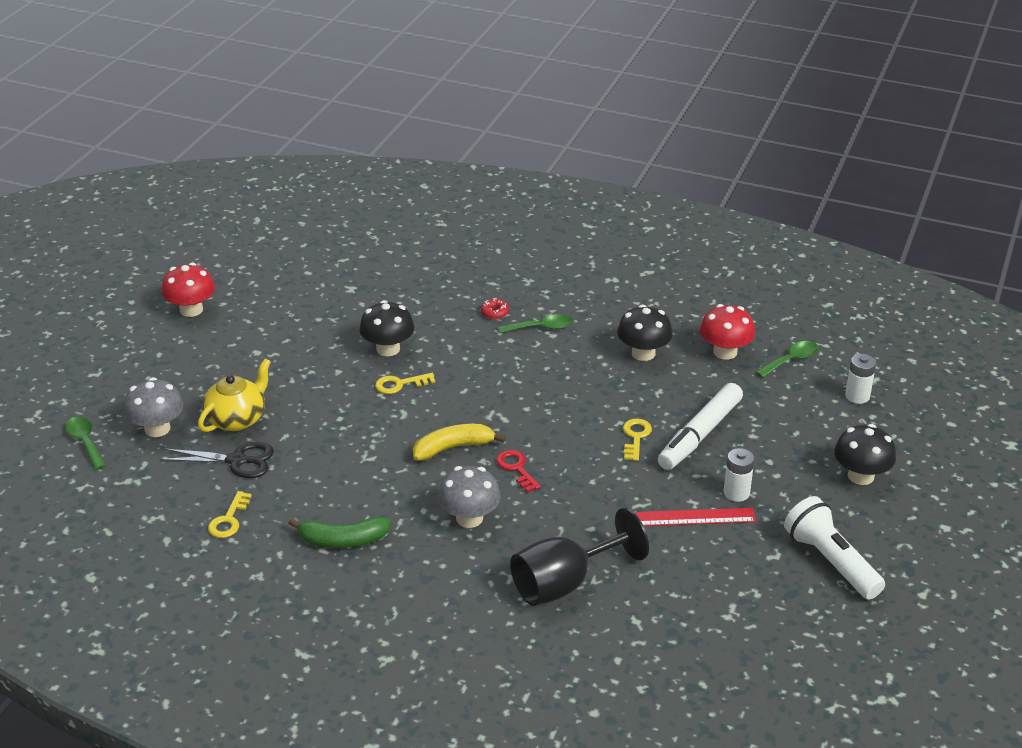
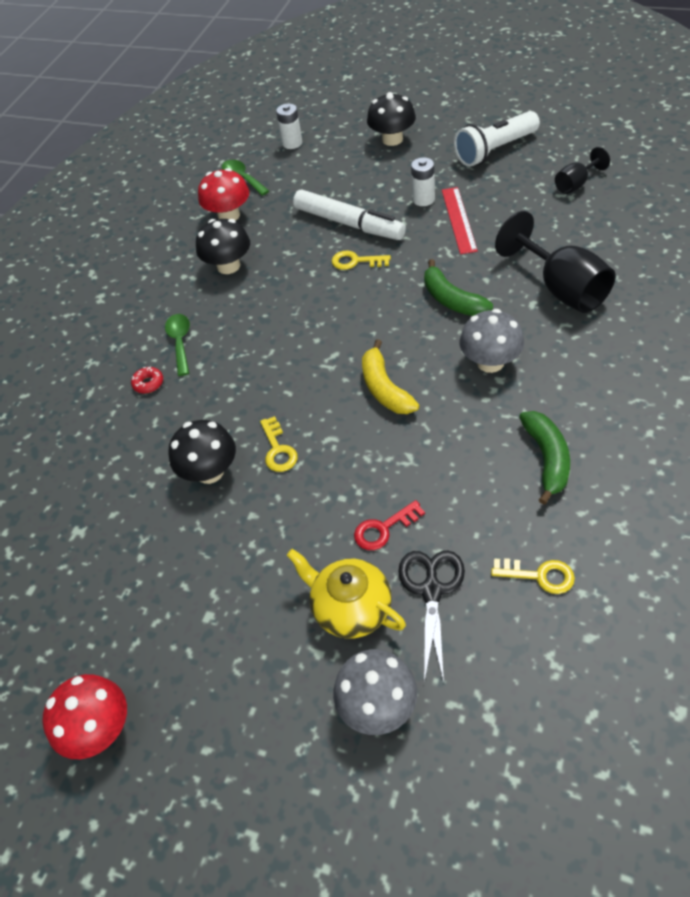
camera: 85 degrees left, 15 degrees up
green spoon [65,417,106,470] -> none
red key [496,450,541,492] -> red key moved to [354,500,425,550]
none -> green banana [424,259,493,316]
none -> black goblet [555,147,610,194]

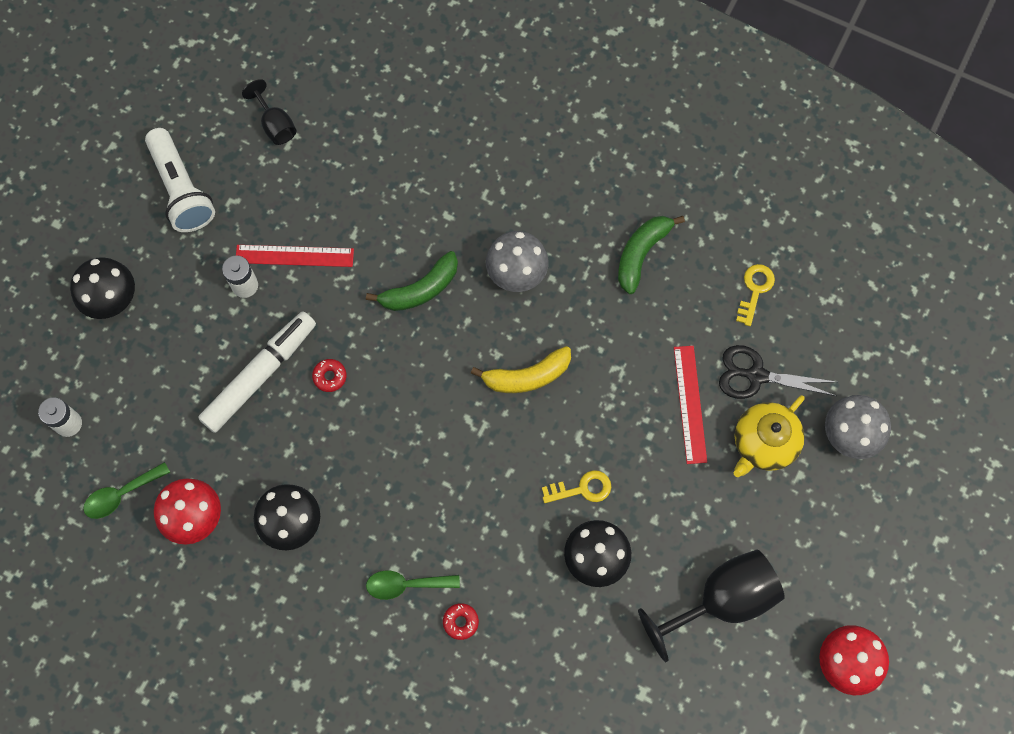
camera: 90 degrees left, 20 degrees up
yellow key [332,251,391,270] -> red donut [312,359,347,392]
red key [354,500,425,550] -> red ruler [674,346,707,464]
black goblet [495,211,616,313] -> black goblet moved to [638,549,785,662]
green banana [519,411,570,505] -> green banana turned 60 degrees counterclockwise [618,216,685,294]

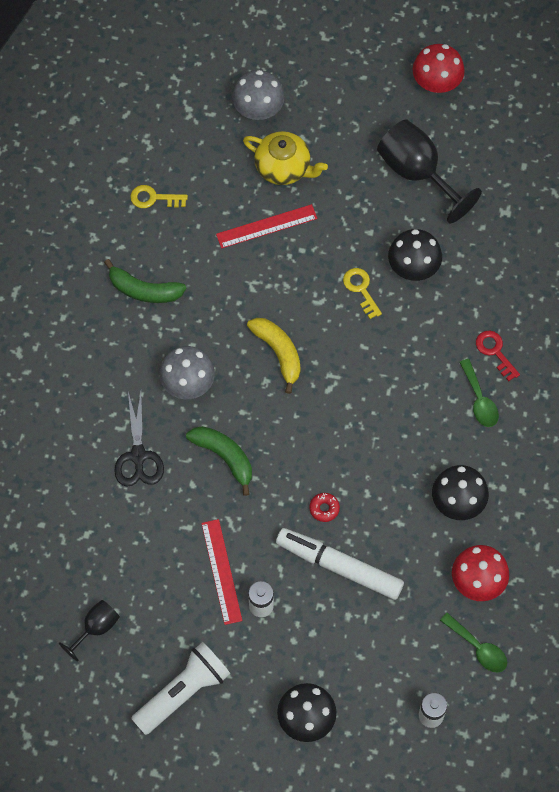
camera: 105 degrees left, 5 degrees down
red donut [443,603,479,640] -> red key [476,330,520,381]
black scissors [719,345,837,399] -> black scissors moved to [114,392,164,486]

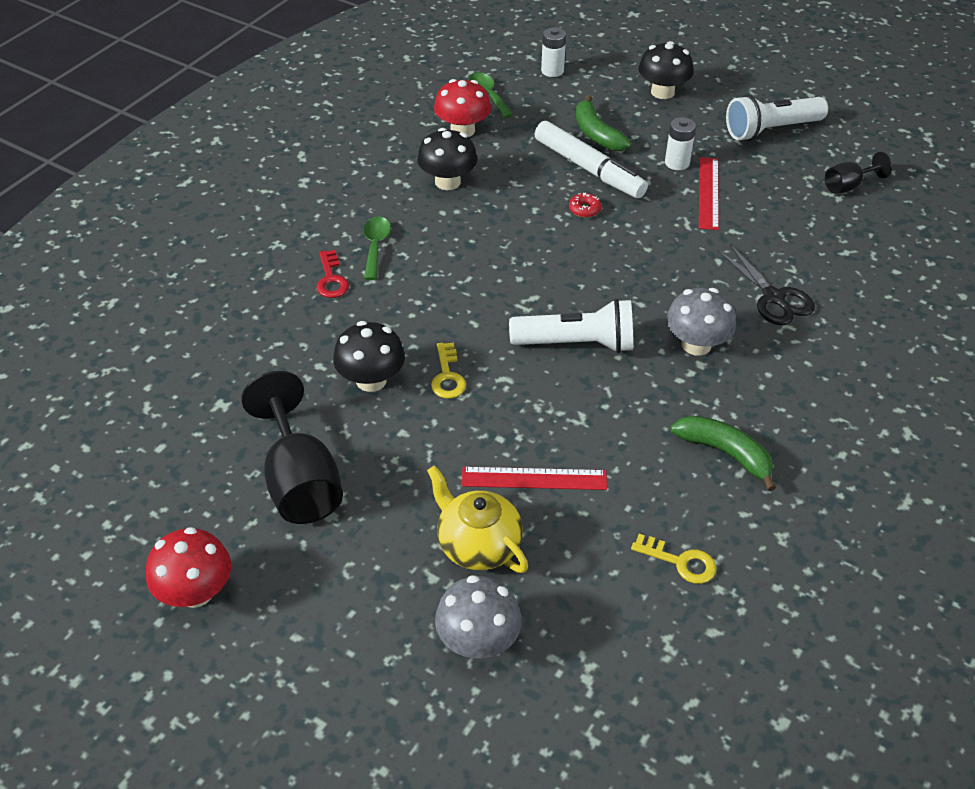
camera: 160 degrees left, 20 degrees down
black scissors [114,392,164,486] -> black scissors turned 135 degrees clockwise [717,244,815,325]
green banana [186,426,252,496] -> green banana moved to [576,95,631,151]
yellow banana [247,318,301,394] -> white flashlight [509,299,633,353]

